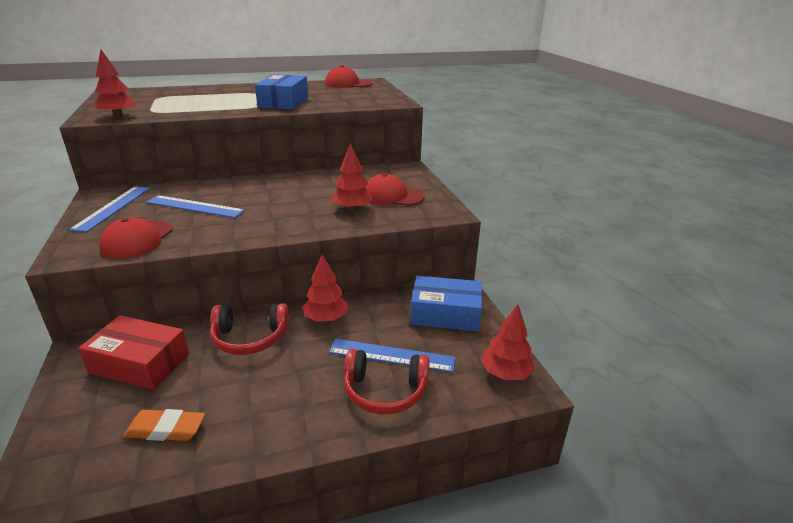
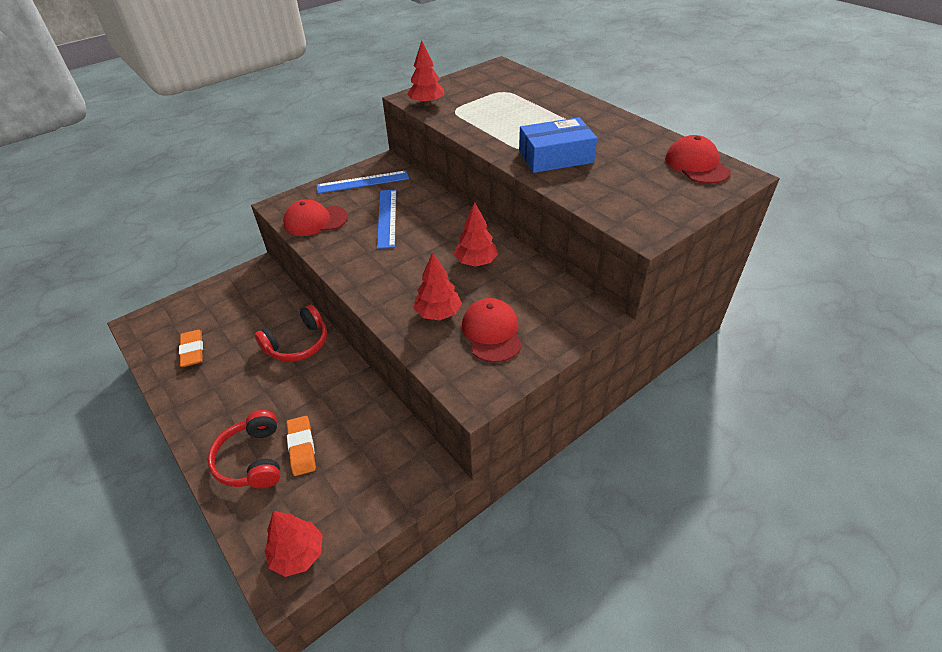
camera: 70 degrees right, 15 degrees up
red box [78,315,189,390] -> none
red headphones [210,304,289,355] -> red headphones turned 105 degrees counterclockwise [255,304,327,362]
red tree [302,254,349,322] -> red tree moved to [454,202,498,267]
blue ruler [329,339,456,372] -> orange eraser [287,416,316,476]
blue box [410,276,482,331] -> none

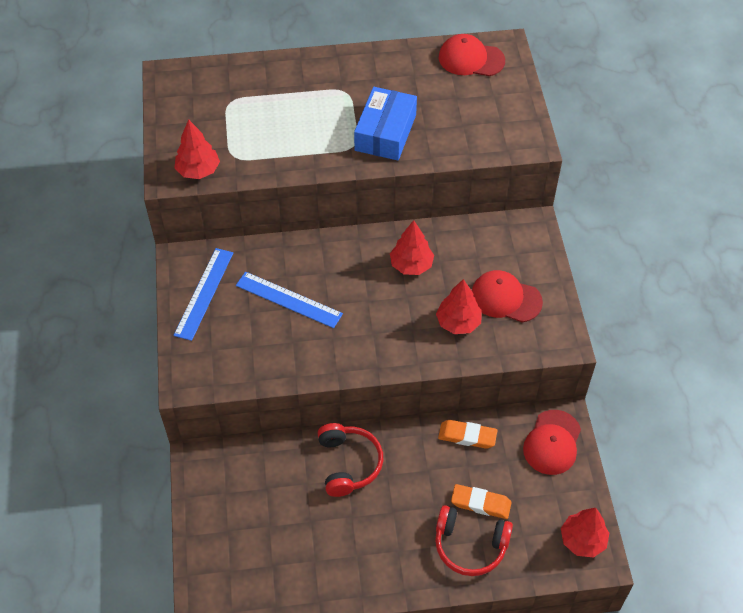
camera: 60 degrees left, 10 degrees up
orange eraser [179,330,203,367] -> orange eraser moved to [438,420,498,449]
red cap [283,199,348,236] -> red cap moved to [523,410,581,475]

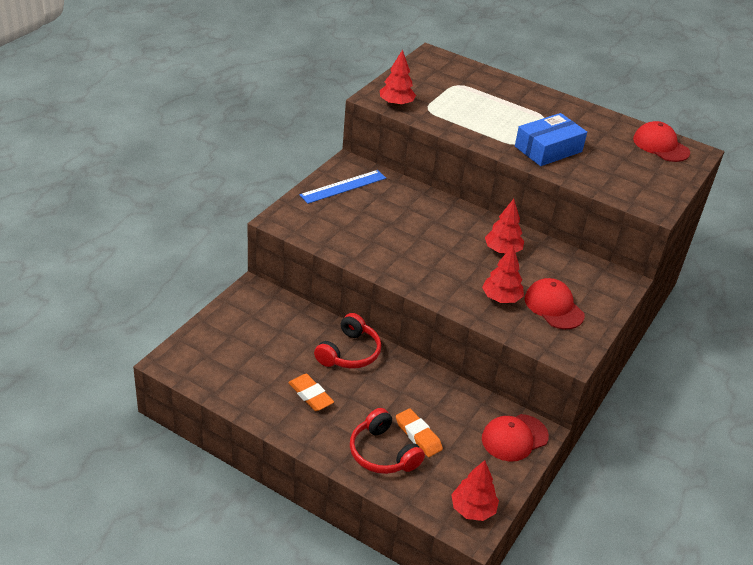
camera: 35 degrees right, 15 degrees down
blue ruler [236,272,343,328] -> none
orange eraser [438,420,498,449] -> orange eraser moved to [288,374,334,411]

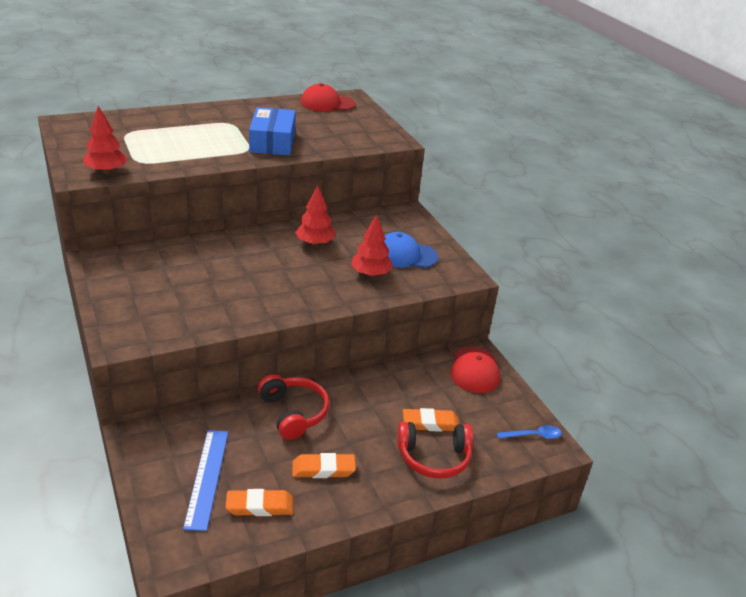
camera: 55 degrees left, 5 degrees down
blue ruler [299,170,386,204] -> blue ruler moved to [183,430,228,531]
red tree [451,460,499,521] -> blue spoon [496,425,562,439]
red cap [525,278,585,329] -> blue cap [384,232,438,268]
none -> orange eraser [226,489,293,516]

